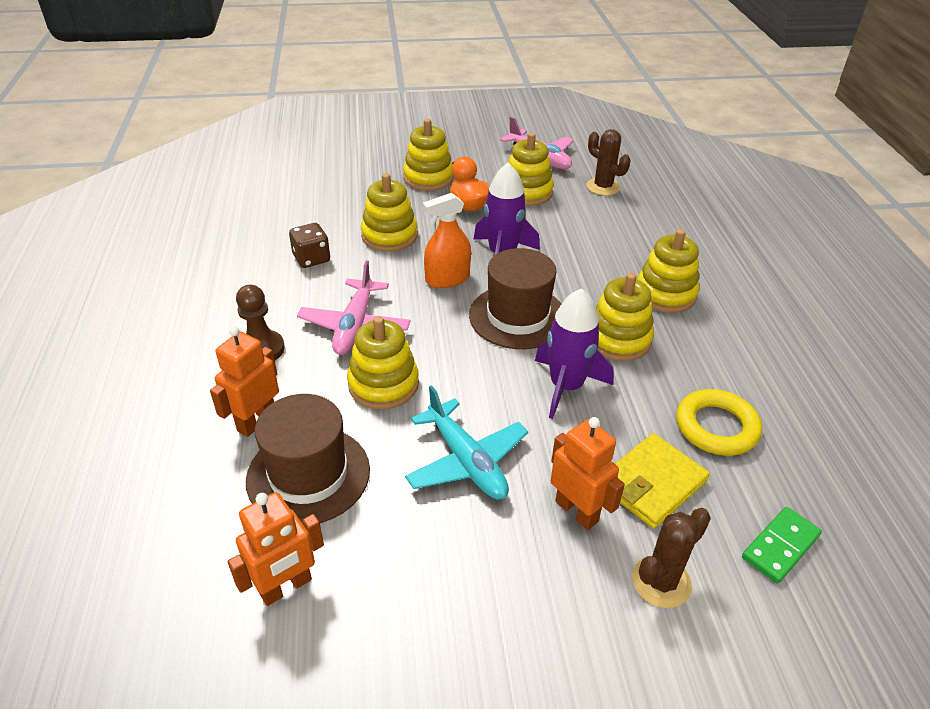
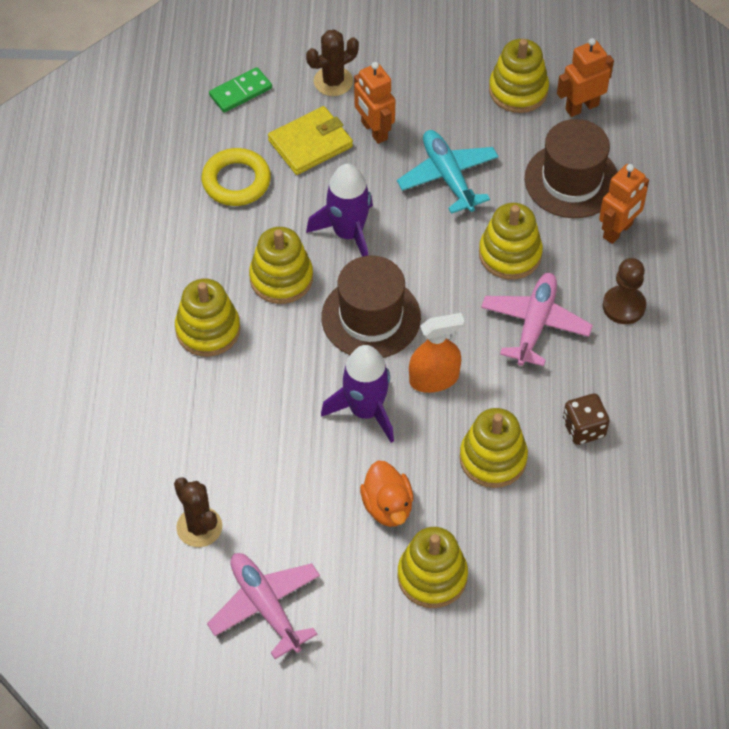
camera: 170 degrees left, 15 degrees up
yellow stacking toy [508,133,554,206] -> yellow stacking toy moved to [489,39,549,113]

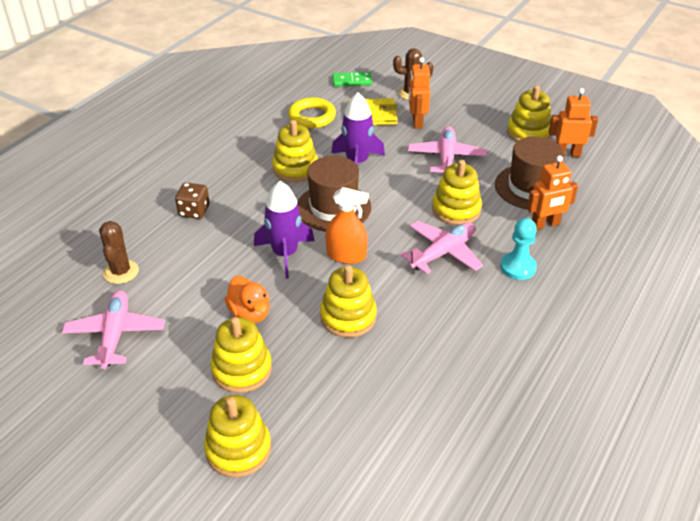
camera: 30 degrees right, 15 degrees down
yellow stacking toy [175,279,240,357] -> yellow stacking toy moved to [204,395,271,478]
orange duck [360,460,414,527] -> orange duck turned 45 degrees counterclockwise [225,276,270,323]
turquoise plane [397,130,499,214] -> pink plane [408,126,487,173]
brown dice [563,394,609,445] -> brown dice moved to [175,183,210,219]
brown pawn [603,258,646,324] -> turquoise pawn [500,218,537,280]

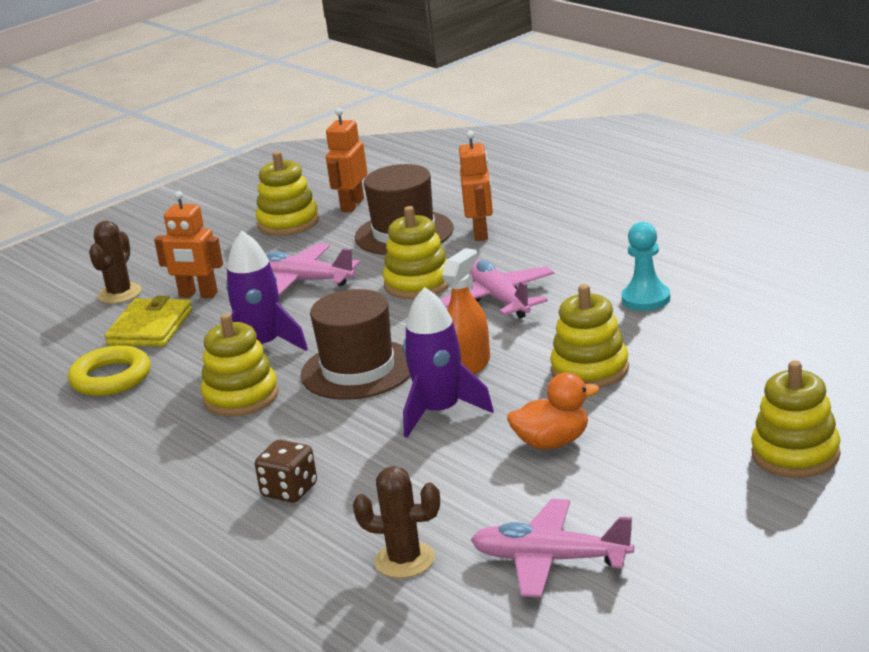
camera: 70 degrees left, 15 degrees down
yellow stacking toy [210,317,272,393] -> none
green domino [332,72,372,87] -> none
turquoise pawn [500,218,537,280] -> turquoise pawn moved to [622,222,670,311]

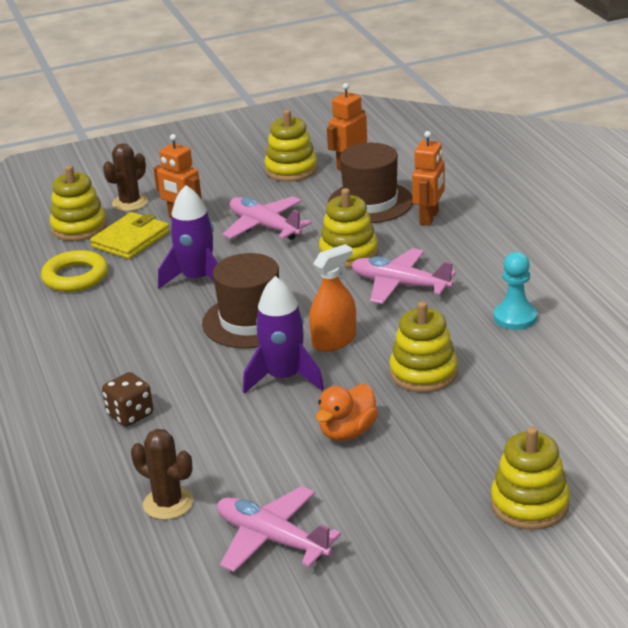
camera: 20 degrees right, 5 degrees up
yellow stacking toy [201,313,279,417] -> yellow stacking toy moved to [50,165,107,241]
pink plane [440,259,554,318] -> pink plane turned 60 degrees counterclockwise [351,248,456,304]
orange duck [507,373,599,449] -> orange duck turned 120 degrees clockwise [316,384,378,441]

